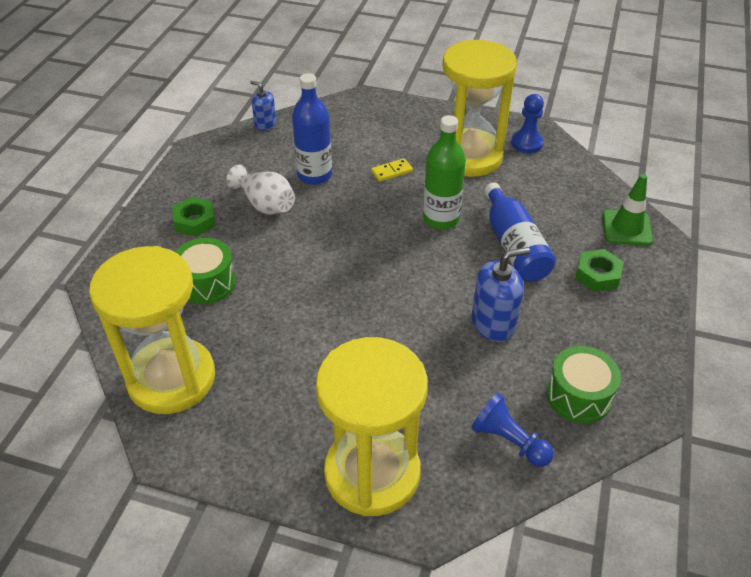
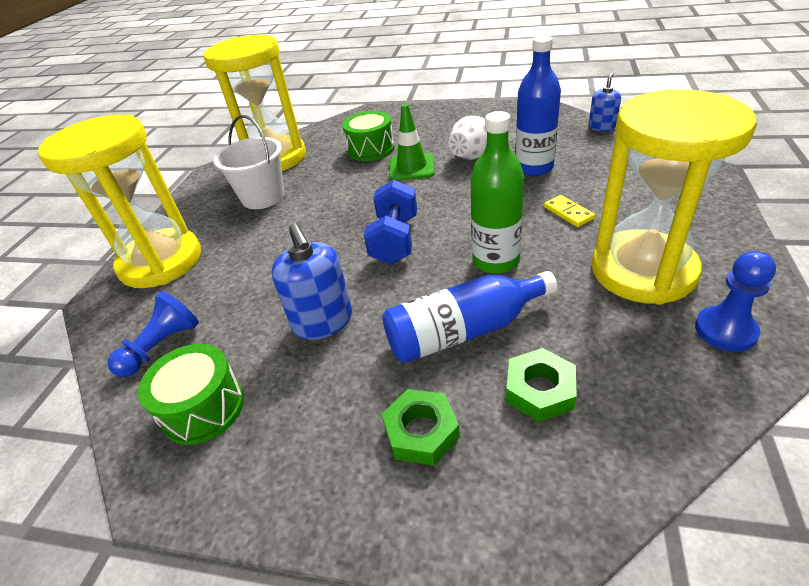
camera: 90 degrees right, 5 degrees down
green nut [173,197,215,237] -> green nut moved to [506,348,577,422]
green traffic cone [602,174,653,246] -> green traffic cone moved to [389,104,435,181]
none -> white bucket [214,115,284,209]
none -> blue dumbbell [364,180,417,264]

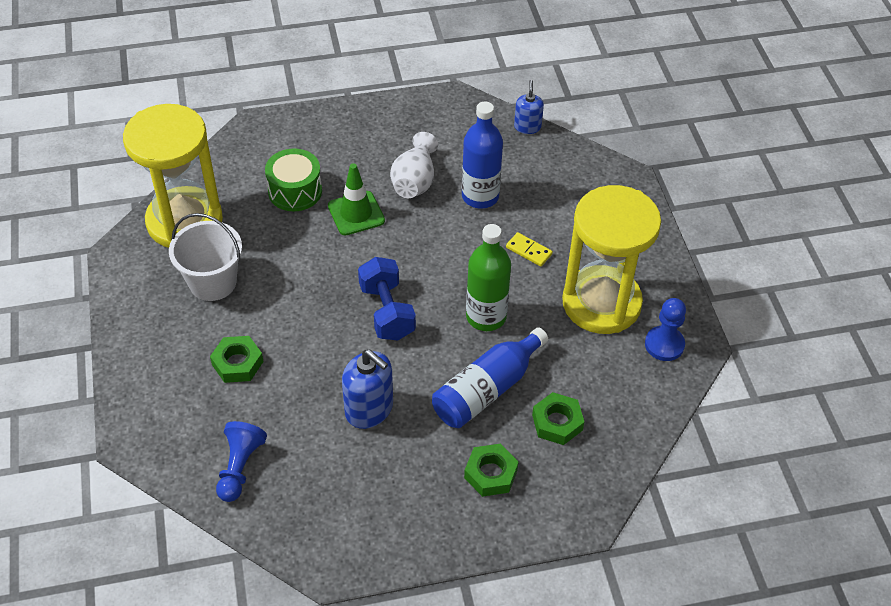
camera: 30 degrees left, 10 degrees up
yellow hourglass [38,114,201,288] -> none
green drum [138,344,244,445] -> none
none -> green nut [210,336,264,383]

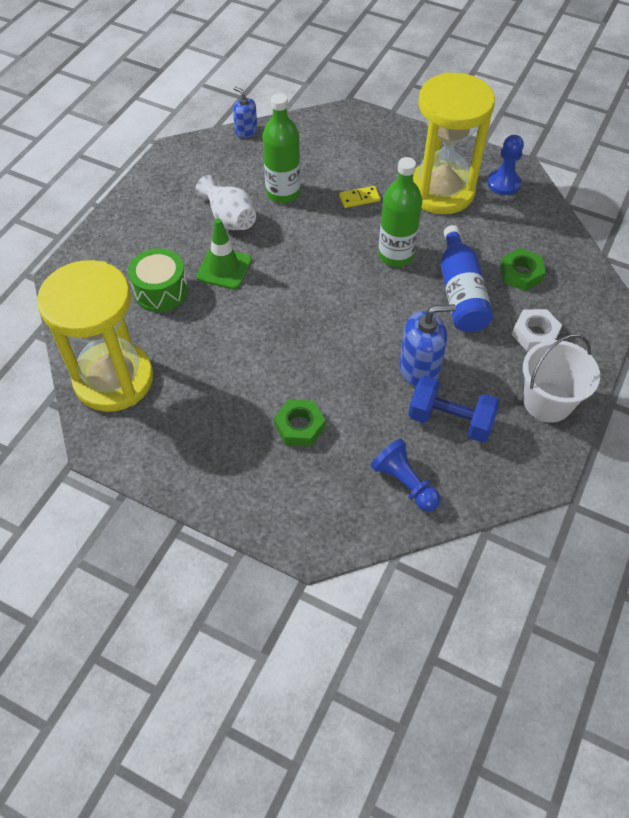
camera: 50 degrees left, 5 degrees up
white bucket [169,213,242,301] -> white bucket moved to [523,334,600,423]
blue dumbbell [358,257,416,341] -> blue dumbbell moved to [408,376,500,443]
blue bottle [462,101,503,209] -> green bottle [262,93,300,203]
green nut [464,444,519,497] -> white nut [512,309,562,351]

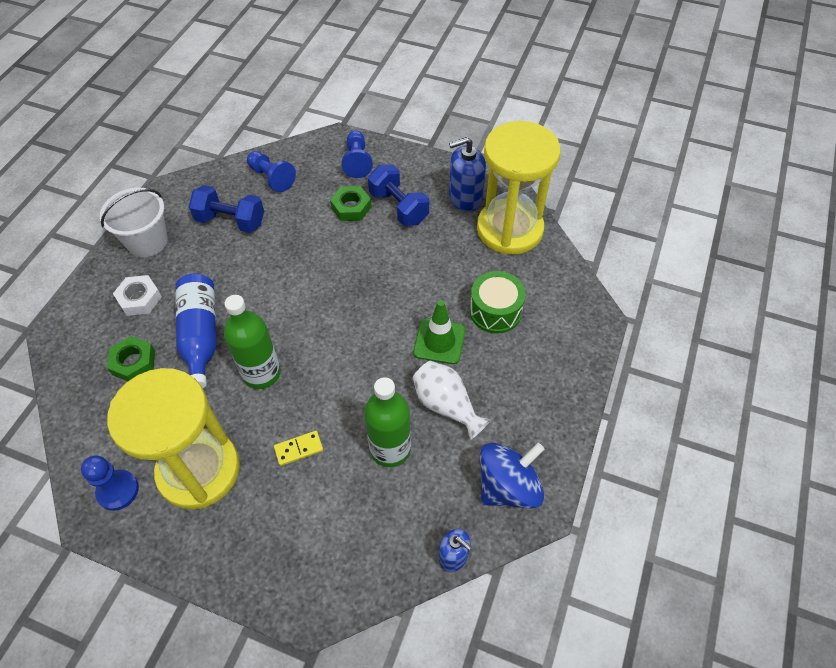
camera: 175 degrees right, 0 degrees up
blue soap dispenser [399,304,456,387] -> blue soap dispenser moved to [449,137,486,212]
none -> blue pawn [342,130,373,178]
none -> blue dumbbell [368,165,429,226]
none -> blue spinning top [480,443,544,509]

